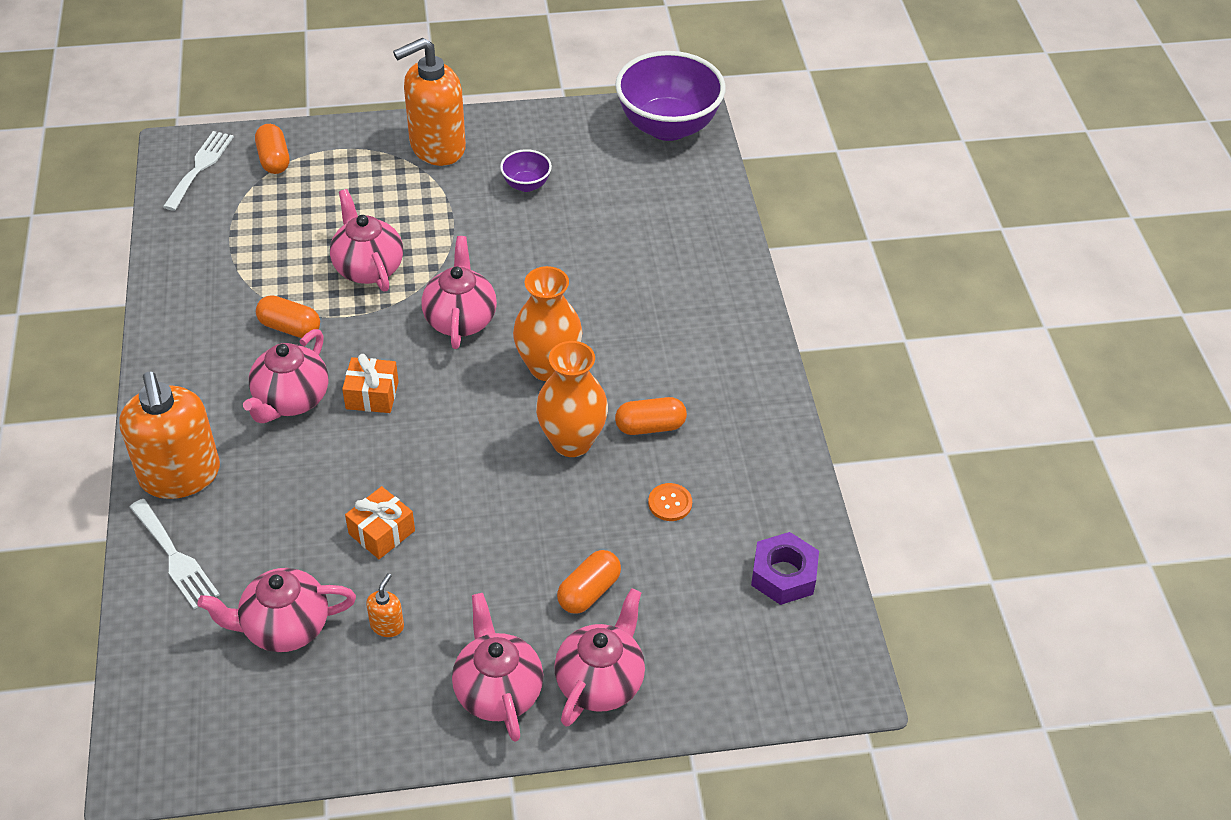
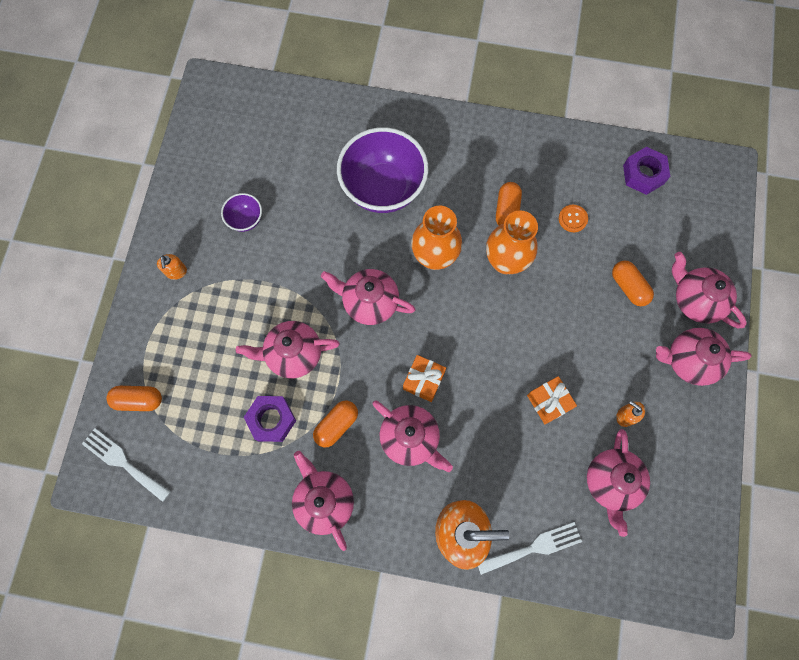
camera: 70 degrees left, 25 degrees up
orange soap dispenser [393,38,466,166] -> orange soap dispenser [157,254,187,280], size x0.40
purple bowl [615,51,726,141] -> purple bowl moved to [337,127,428,213]
none -> purple nut [244,396,296,442]
none -> pink teapot [292,451,354,551]

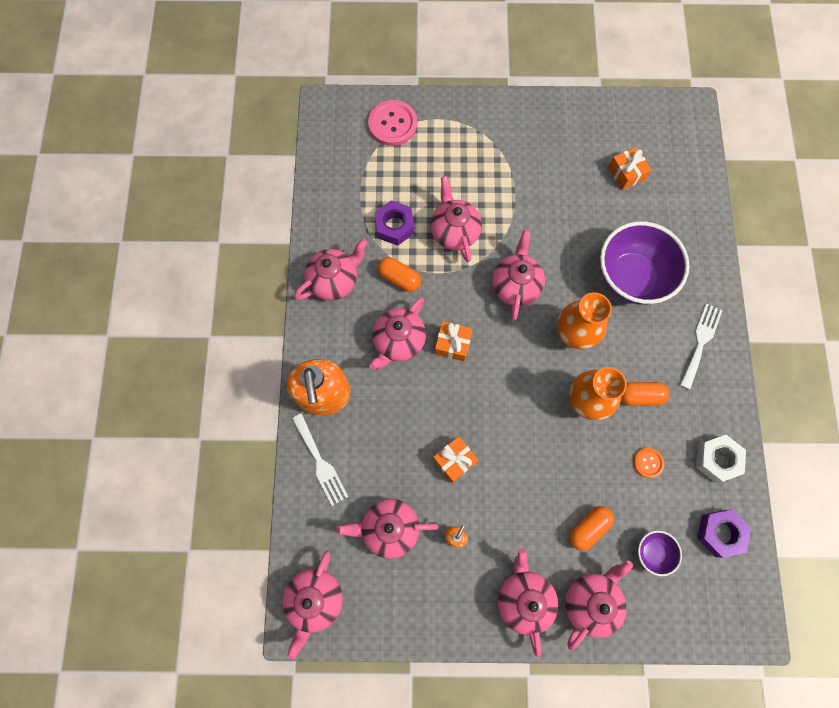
camera: 80 degrees right, 0 degrees up
white fork [82,428,171,502] -> white fork moved to [680,304,723,389]
orange capsule [106,386,162,411] -> pink button [368,100,417,146]
orange soap dispenser [157,254,187,280] -> none
purple bowl [221,193,262,232] -> purple bowl moved to [638,531,682,576]
none -> pink teapot [282,551,343,660]
none -> orange gift [608,147,651,190]
none -> white nut [696,435,746,483]

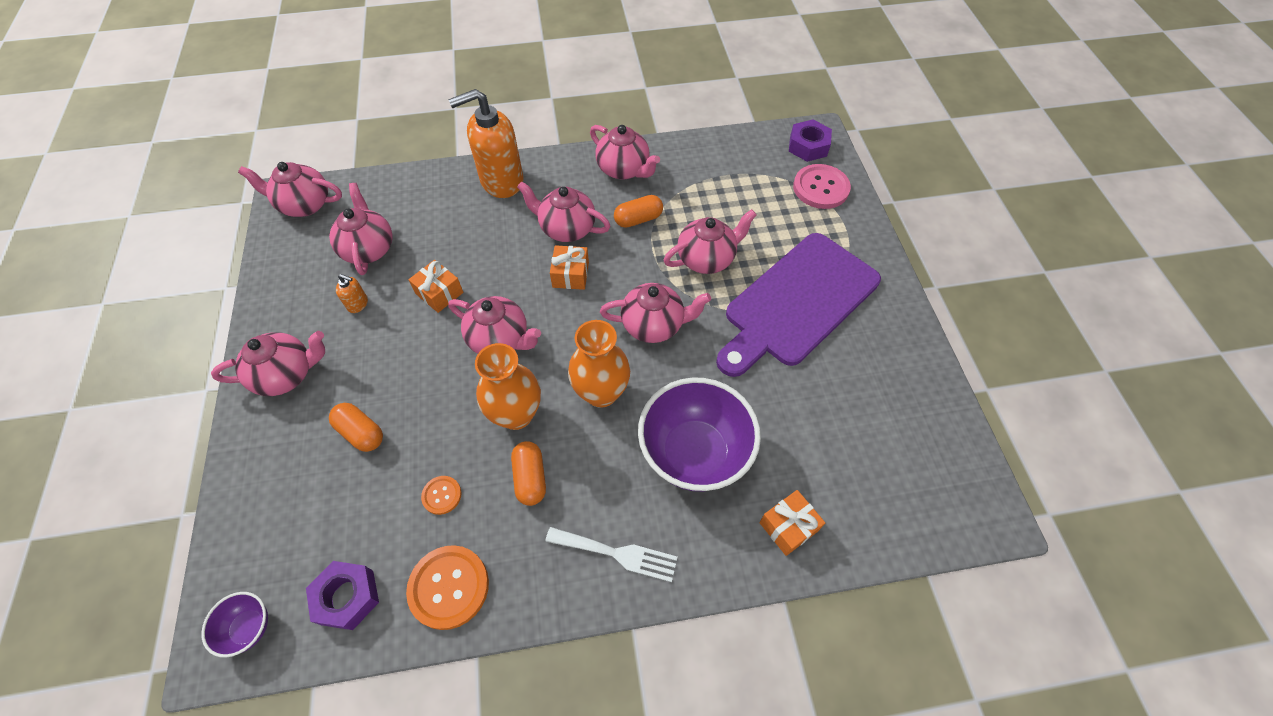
camera: 80 degrees right, 15 degrees down
white fork [292,413,348,506] -> none
purple nut [374,200,415,245] -> purple nut moved to [789,120,832,162]
orange capsule [378,257,421,292] -> orange capsule turned 45 degrees clockwise [614,195,663,228]
pink teapot [565,560,633,650] -> pink teapot moved to [449,296,541,354]
orange gift [608,147,651,190] -> orange gift moved to [759,490,825,556]
purple bowl [638,531,682,576] -> purple bowl moved to [201,592,268,658]
white nut [696,435,746,483] -> orange button [406,545,489,630]
none -> purple cutting board [716,233,881,377]

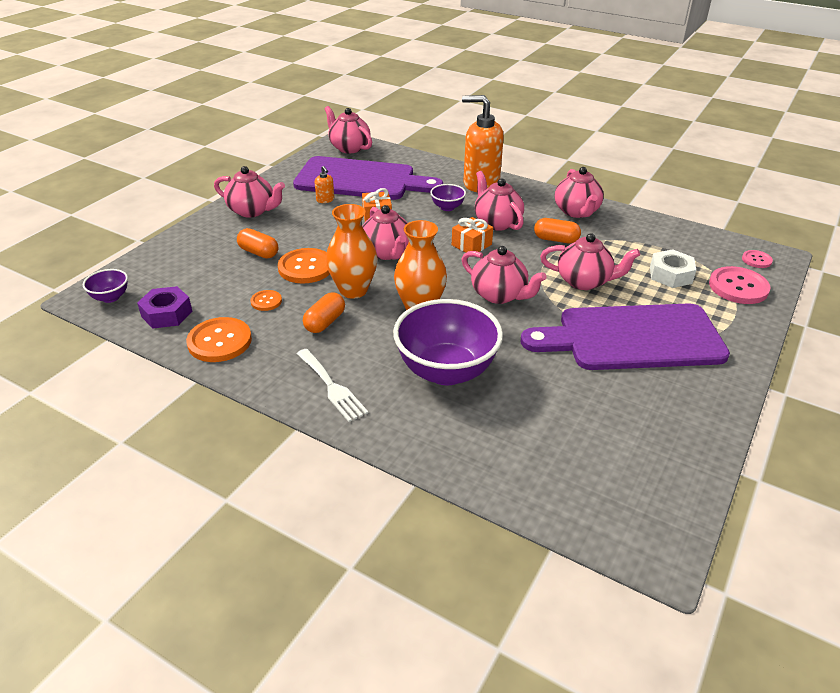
camera: 40 degrees right, 20 degrees down
pink teapot [329,183,393,275] -> purple cutting board [293,156,443,200]
orange capsule [329,403,383,452] -> orange capsule turned 45 degrees counterclockwise [237,228,278,258]
orange gift [759,490,825,556] -> none
purple nut [789,120,832,162] -> pink button [742,250,773,268]
none -> orange button [278,248,330,284]
none -> purple bowl [430,184,466,211]
none -> white nut [650,249,696,288]

